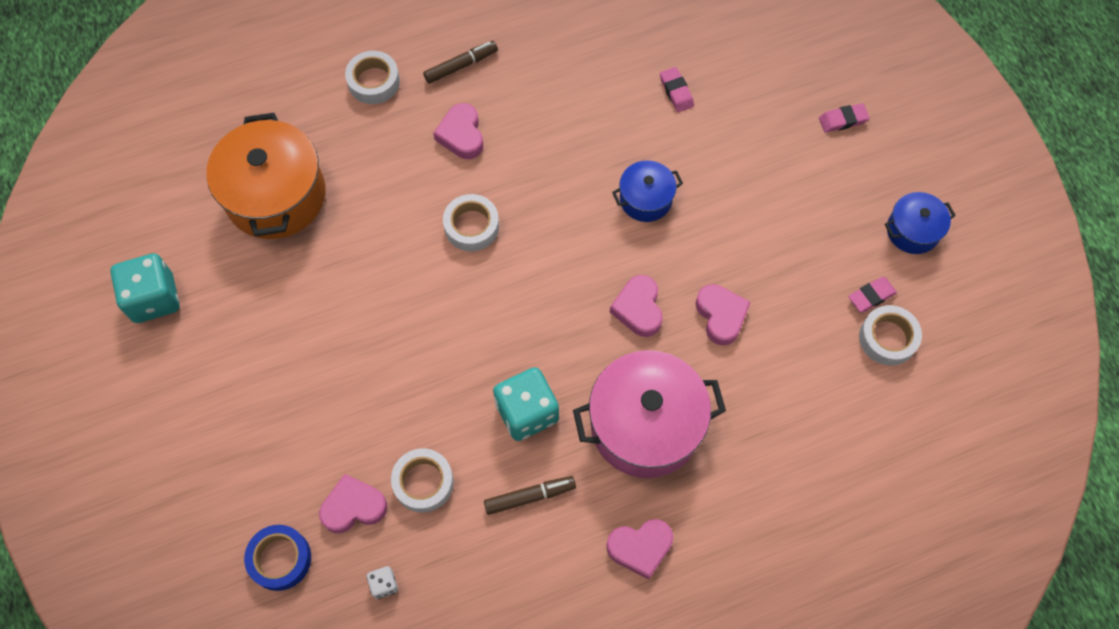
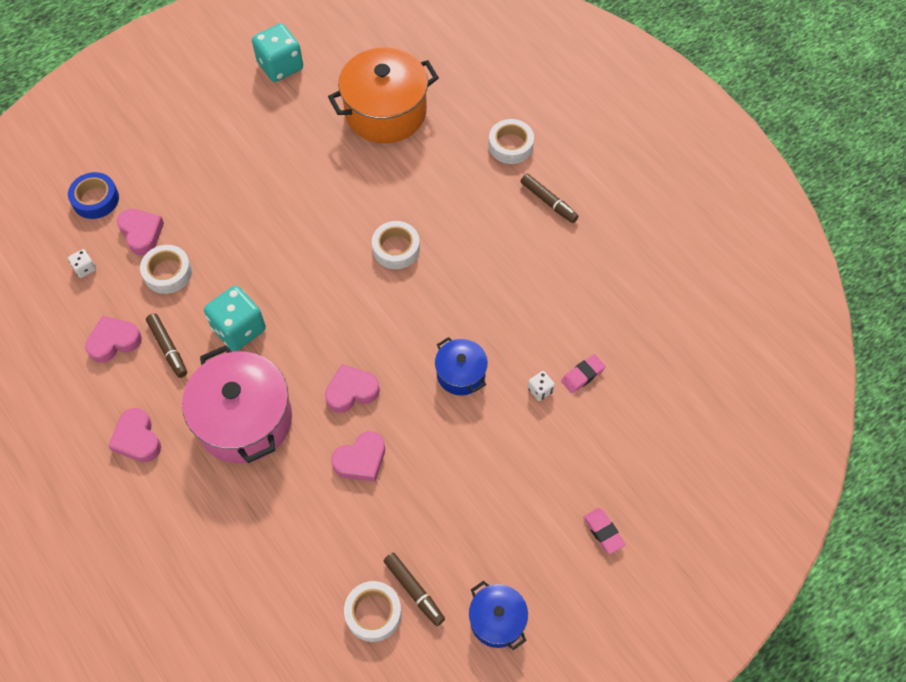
camera: 75 degrees right, 5 degrees down
pink heart [433,103,483,159] -> pink heart moved to [85,316,142,363]
pink eraser [848,277,897,313] -> brown marker [384,553,445,626]
none -> white dice [528,371,555,401]

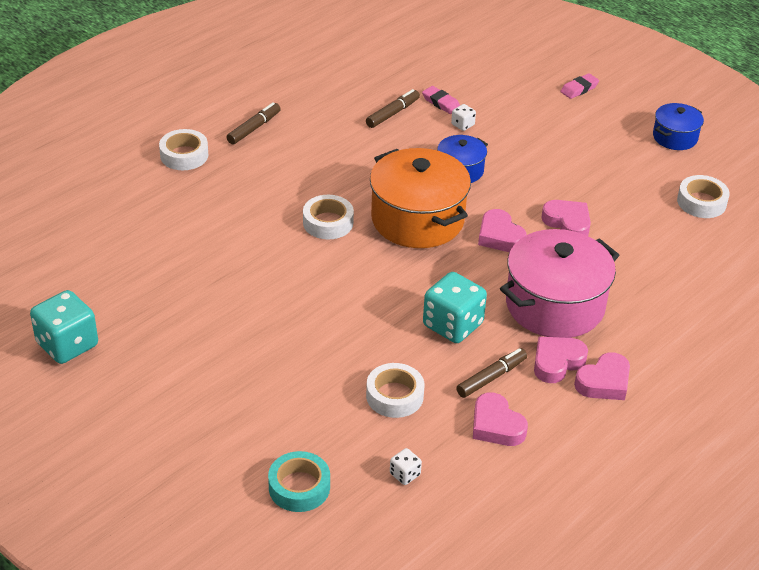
camera: 100 degrees left, 20 degrees down
blue tape [68,172,119,219] -> turquoise tape [268,451,330,512]
pink heart [117,209,164,255] -> pink heart moved to [534,337,588,383]
orange pot [328,47,439,143] -> orange pot moved to [370,148,471,248]
brown marker [384,553,445,626] -> brown marker moved to [366,89,420,128]

